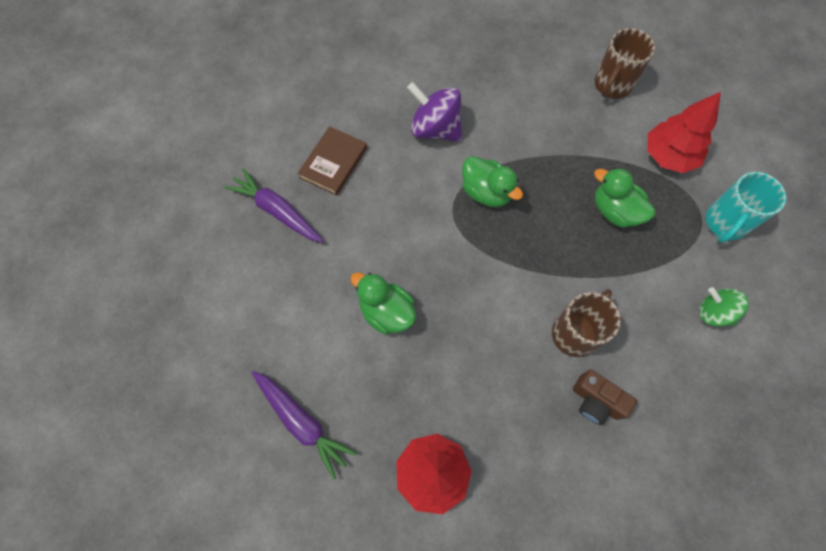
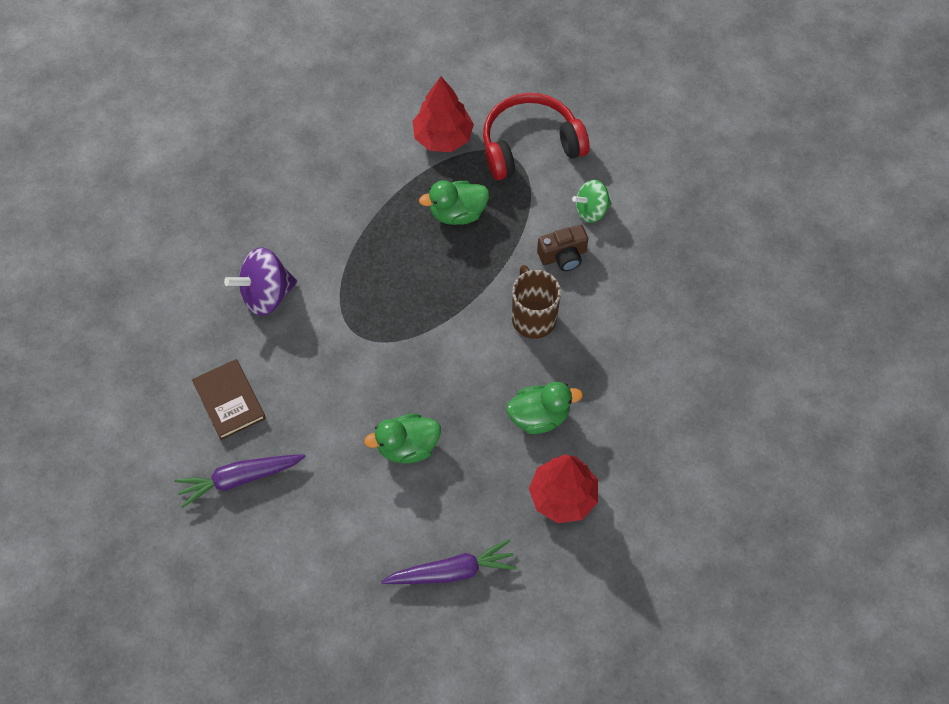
camera: 55 degrees left, 5 degrees down
green duck [462,156,523,207] -> green duck moved to [506,382,583,434]
brown camera [573,370,637,425] -> brown camera moved to [537,225,588,271]
brown mug [594,28,655,99] -> none
turquoise mug [706,172,786,243] -> red headphones [483,93,589,180]

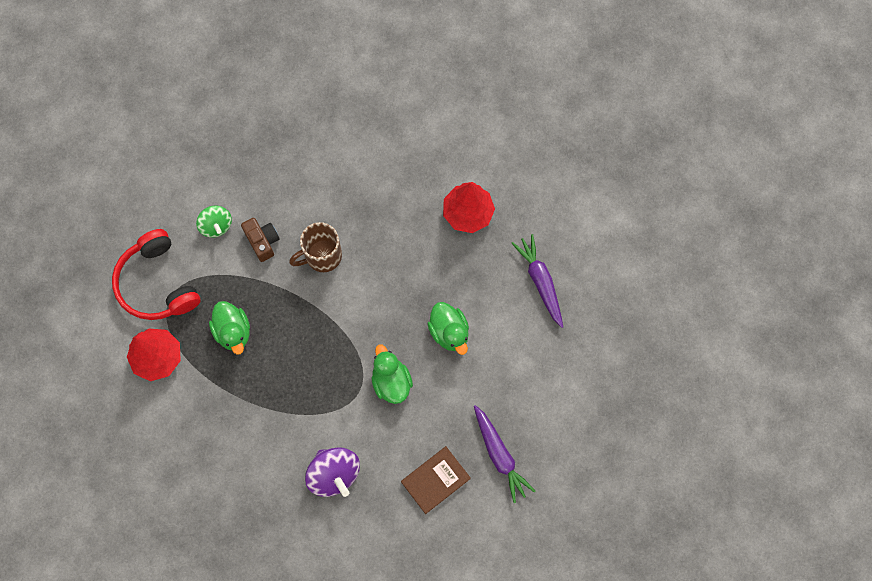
camera: 100 degrees left, 10 degrees up
green duck [506,382,583,434] -> green duck moved to [372,344,413,404]

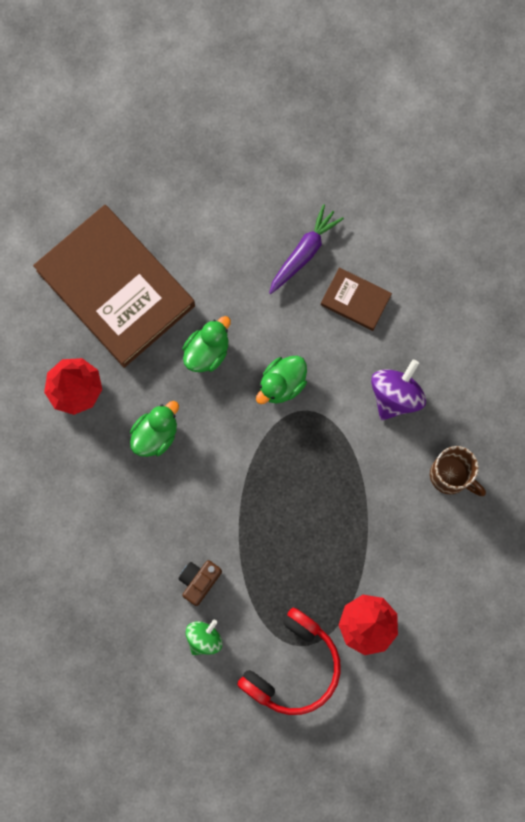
camera: 115 degrees left, 5 degrees up
green duck [209,301,250,355] -> green duck moved to [130,401,179,457]
brown mug [289,222,342,272] -> brown mug moved to [430,446,486,496]
purple carrot [511,234,563,328] -> brown book [33,205,195,368]

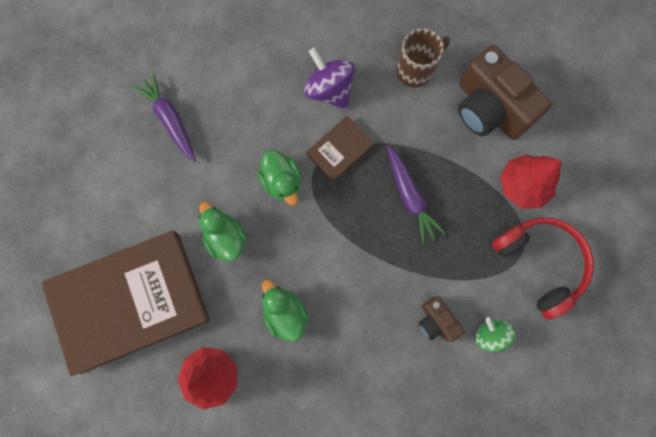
camera: 70 degrees left, 0 degrees up
brown book [321,267,392,331] -> brown book moved to [306,115,375,182]
none -> purple carrot [387,145,446,244]
none -> brown camera [458,45,552,140]

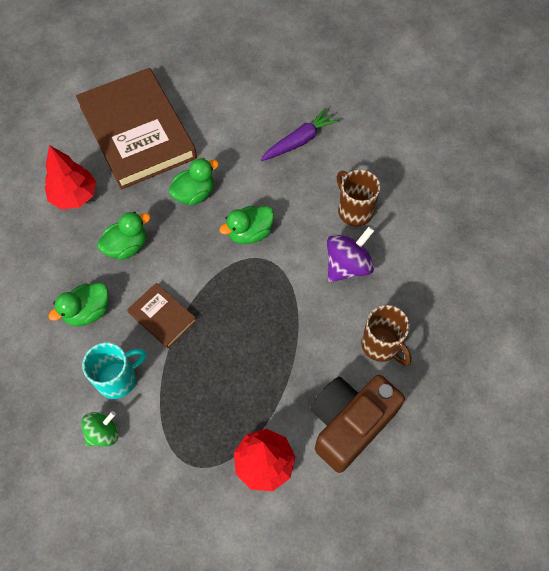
camera: 85 degrees right, 15 degrees down
brown book [306,115,375,182] -> brown book moved to [127,283,197,348]
purple carrot [387,145,446,244] -> none
brown camera [419,296,464,342] -> turquoise mug [82,343,146,399]
red headphones [492,217,594,320] -> none
none -> green duck [48,283,108,326]
none -> brown mug [337,170,381,227]

